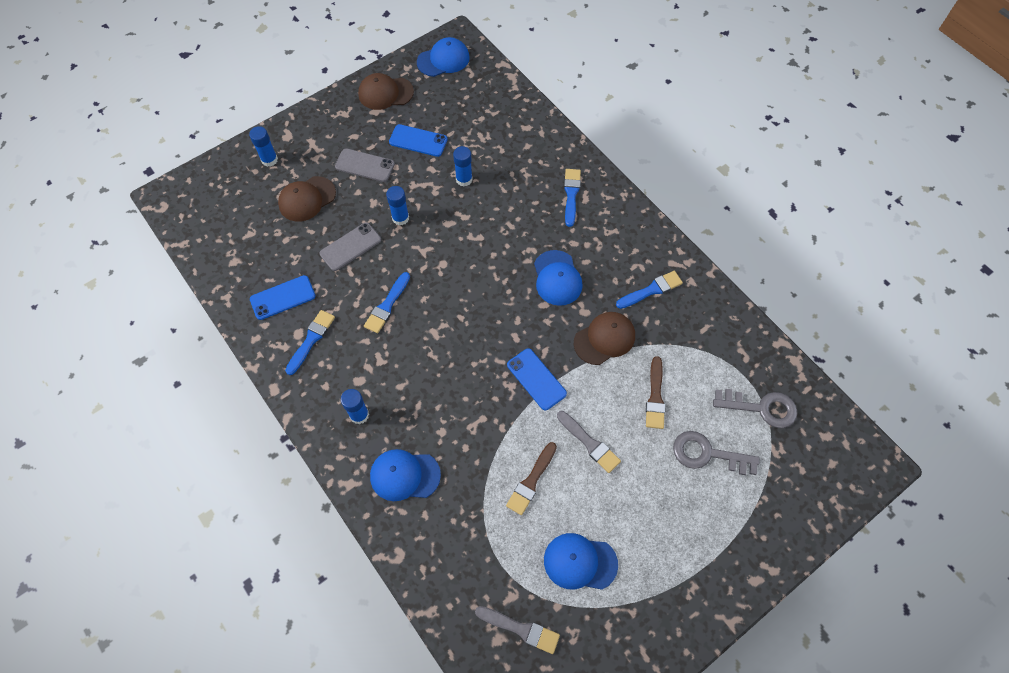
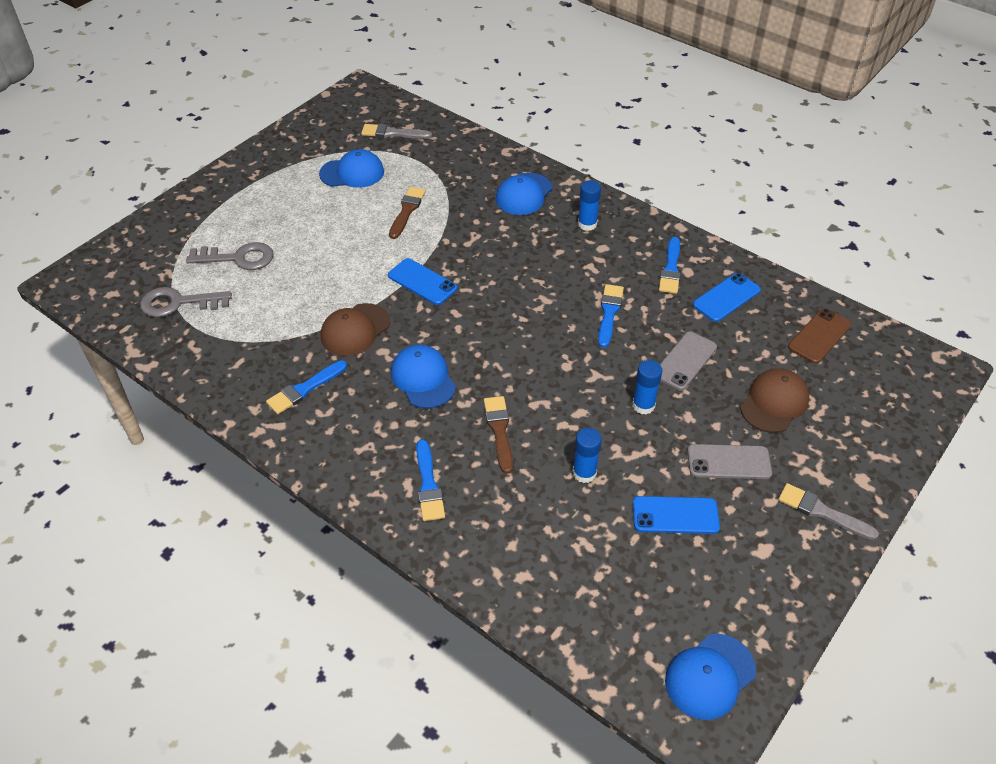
camera: 165 degrees right, 15 degrees down
blue glue stick [249,126,278,167] -> none
brown cap [358,73,414,110] -> none
blue cap [370,449,441,501] -> blue cap turned 135 degrees clockwise [496,173,553,215]
grey brush [557,411,621,473] -> grey brush moved to [778,483,879,540]
brown brush [646,356,665,429] -> brown brush moved to [484,396,513,474]
none -> brown phone [788,308,852,364]

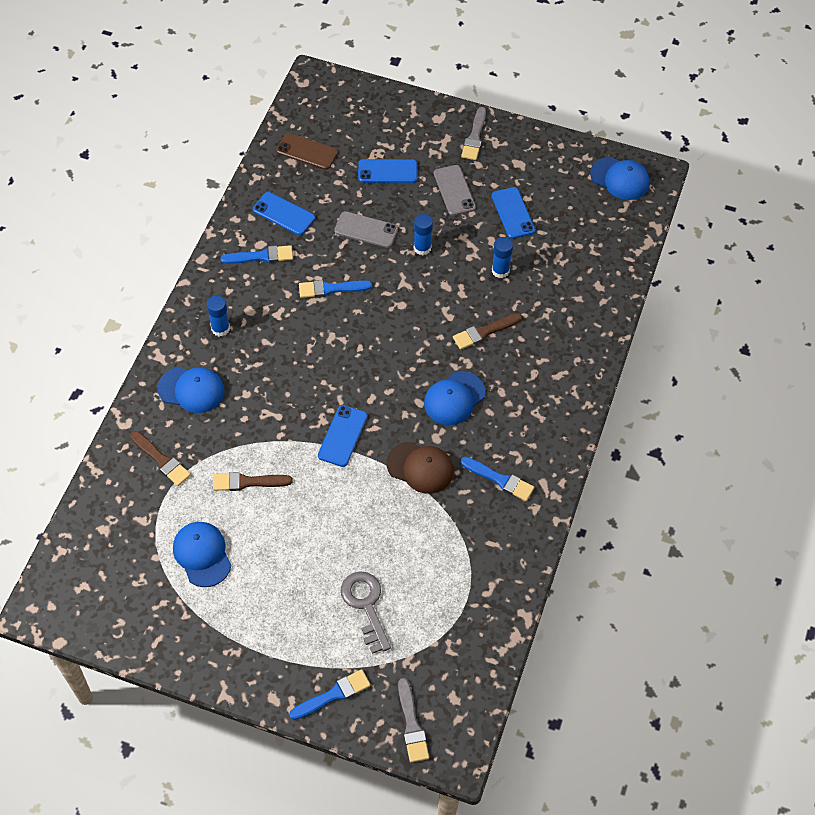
camera: 110 degrees left, 10 degrees up
grey key [140,287,232,317] -> none
grey brush [361,124,432,139] -> grey brush moved to [398,678,429,763]
blue brush [416,439,445,521] -> blue brush moved to [289,669,371,720]
brown cap [740,368,809,433] -> blue phone [358,159,417,183]
none -> brown brush [130,431,191,486]

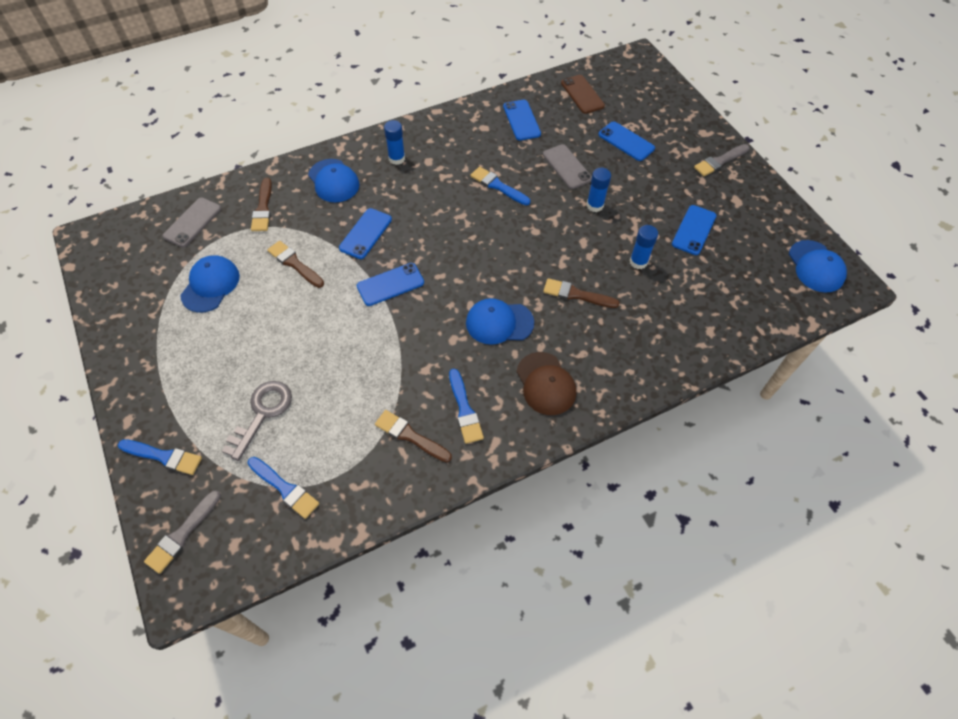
camera: 45 degrees right, 0 degrees up
blue brush [220,245,293,264] -> blue brush moved to [248,457,319,519]
brown cap [386,442,454,494] -> brown cap moved to [517,352,576,415]
grey phone [434,165,476,216] -> grey phone moved to [162,198,221,247]
none -> blue phone [339,208,392,259]
none -> brown brush [375,410,452,463]

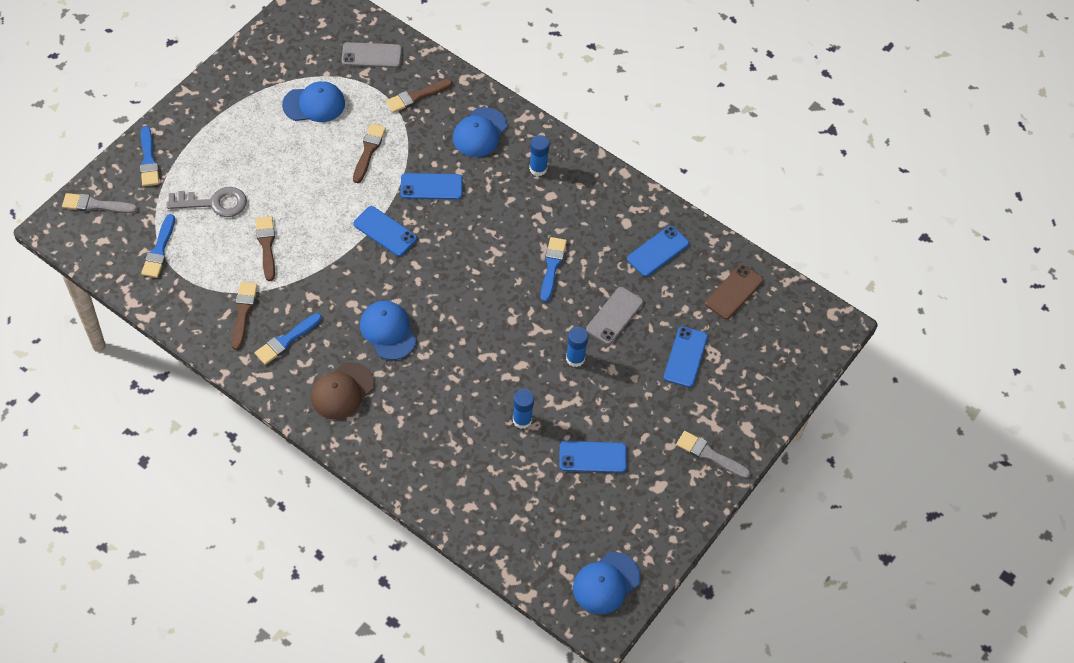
camera: 60 degrees right, 0 degrees up
brown brush [543,278,620,308] -> brown brush moved to [256,216,275,281]

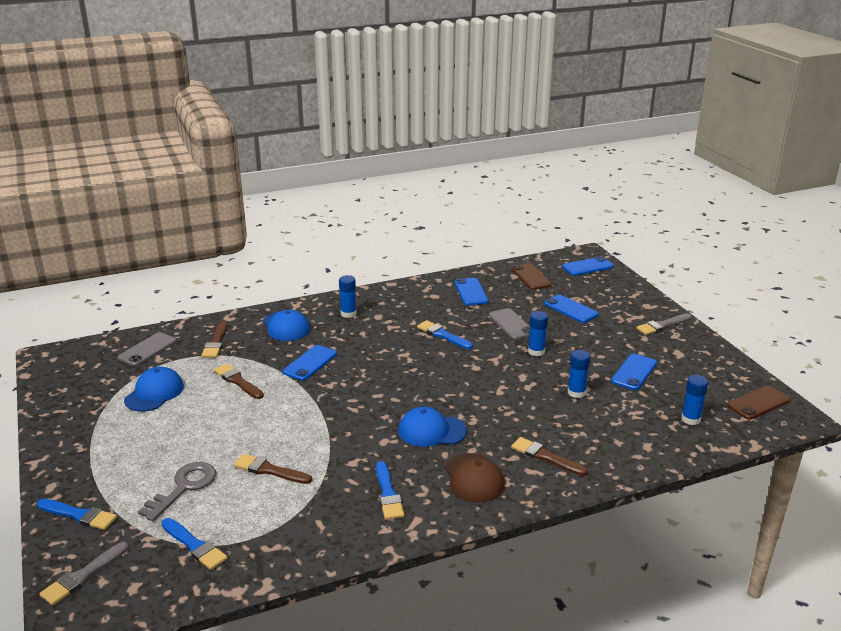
camera: 55 degrees left, 30 degrees down
brown brush [231,282,258,350] -> brown brush moved to [511,437,588,476]
blue phone [353,206,417,256] -> blue phone moved to [562,256,614,276]
blue cap [573,552,641,614] -> brown phone [727,386,791,419]
none -> blue glue stick [681,375,708,425]

